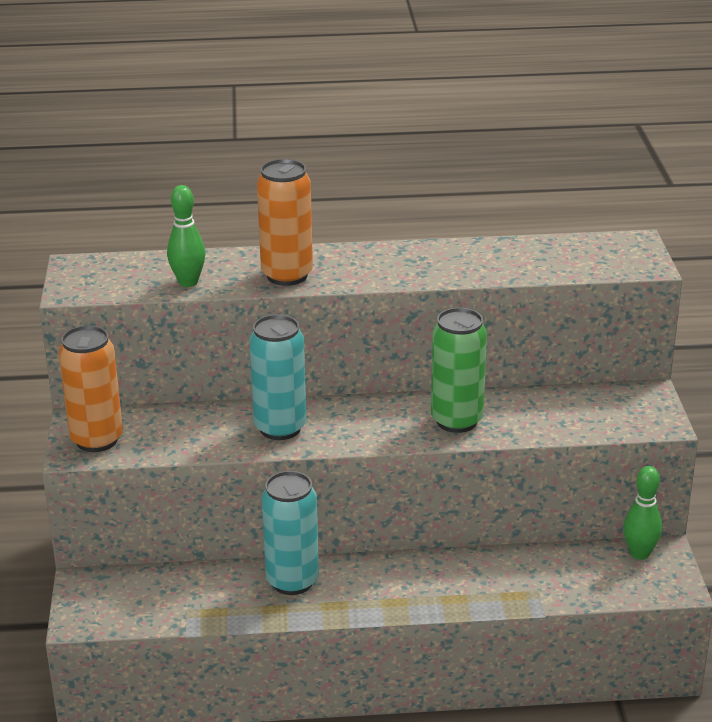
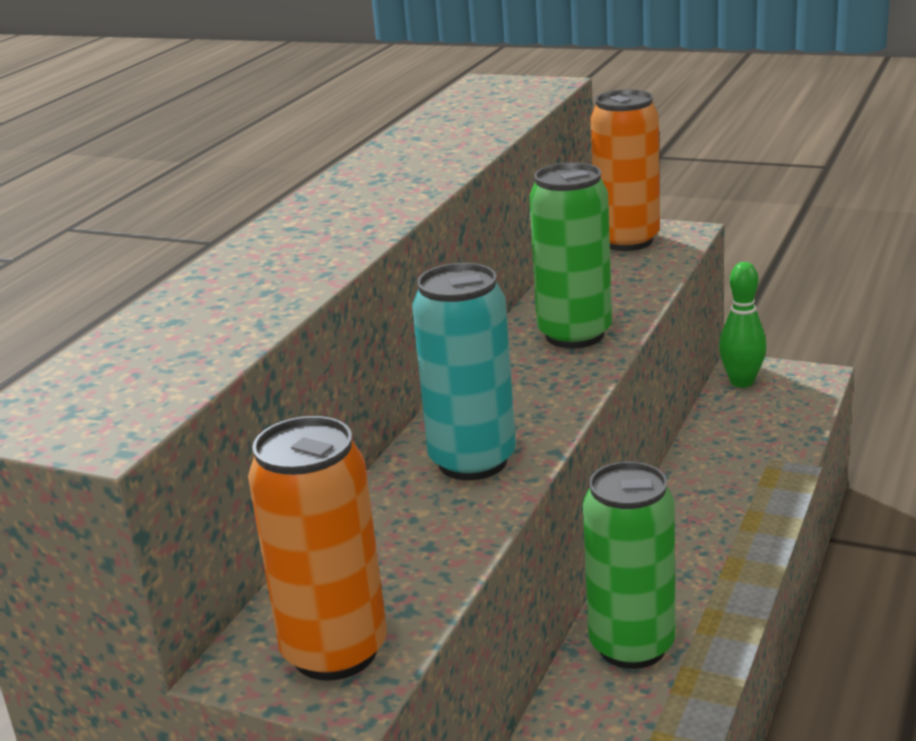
camera: 60 degrees left, 5 degrees down
green bowling pin [167,185,205,287] -> none
orange can [257,159,313,286] -> orange can moved to [590,89,660,251]
turquoise can [262,471,319,595] -> green can [583,462,676,669]

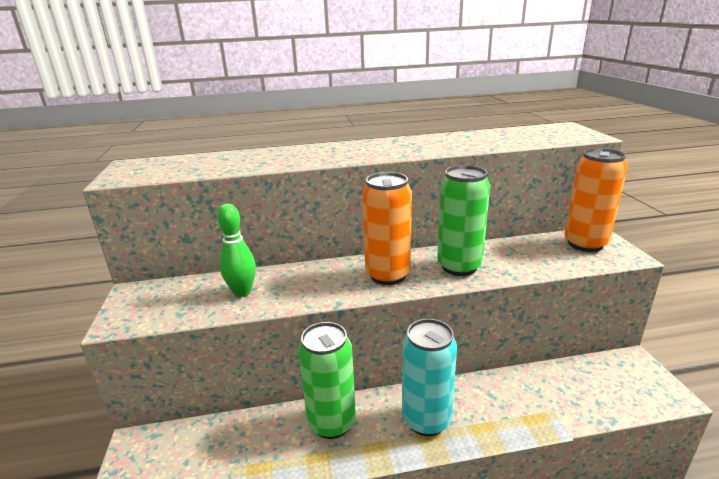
camera: 55 degrees right, 0 degrees up
orange can [248,416,387,681] -> orange can moved to [362,172,412,285]
turquoise can [412,263,516,480] -> turquoise can moved to [402,319,457,436]
green bowling pin [719,262,767,388] -> green bowling pin moved to [217,204,256,297]

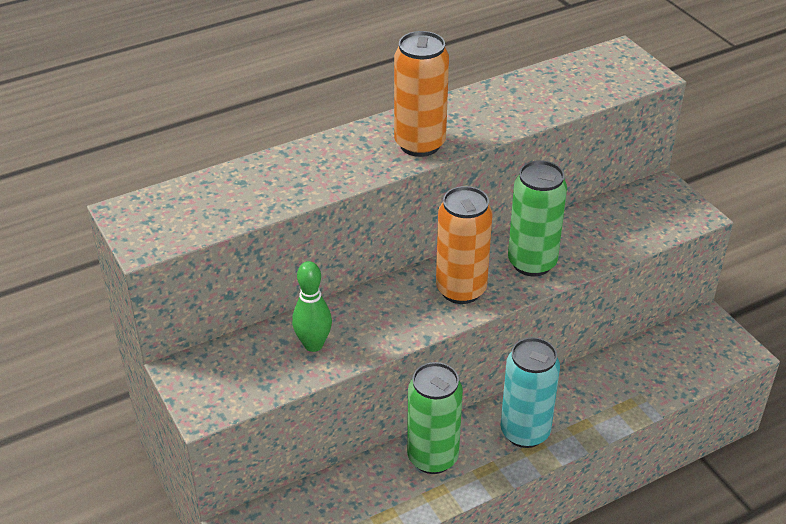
camera: 20 degrees left, 15 degrees up
orange can [565,148,627,252] -> orange can moved to [394,31,449,157]

